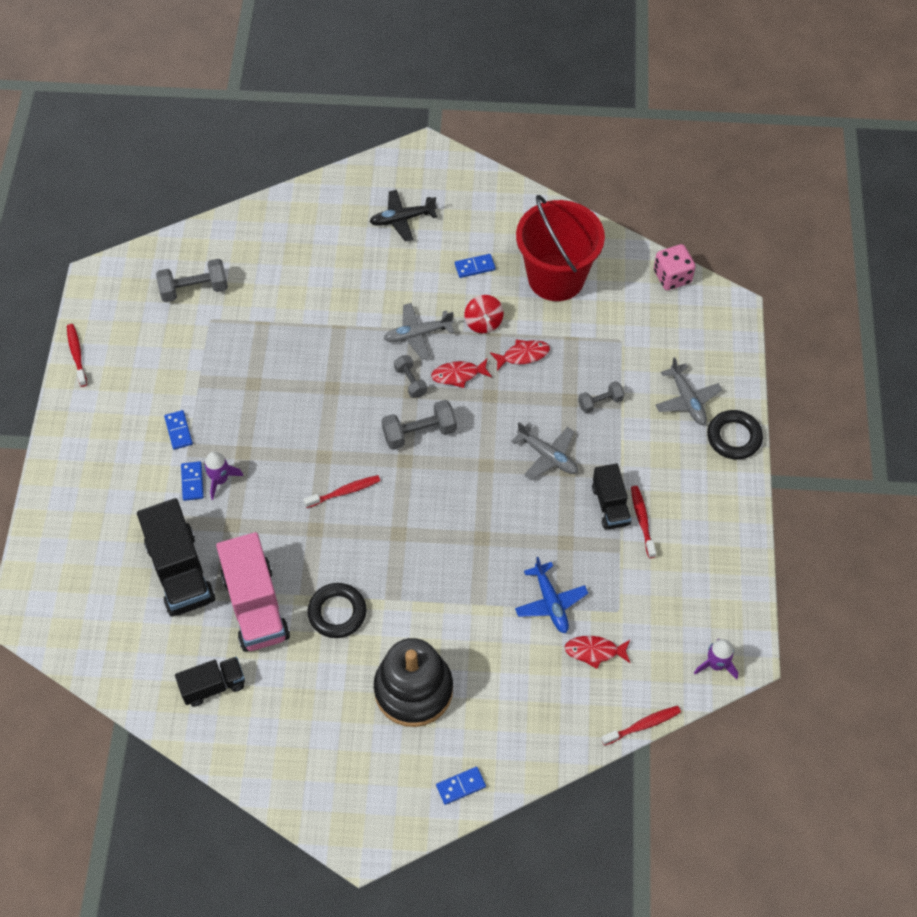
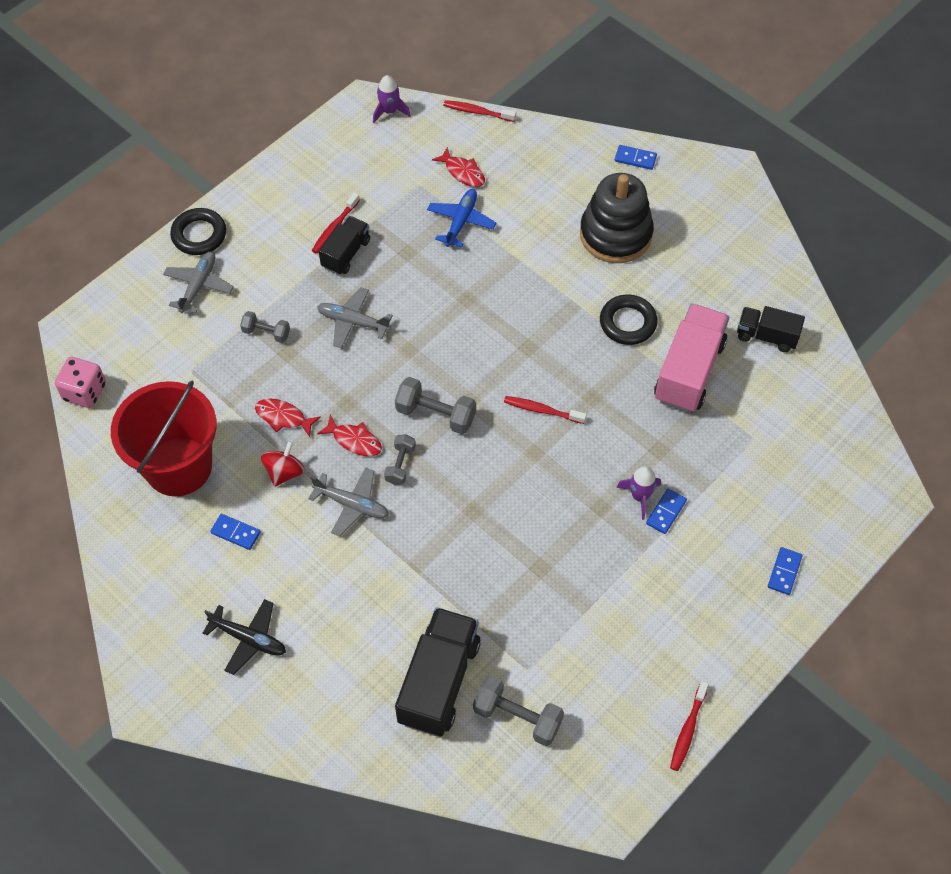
camera: 140 degrees left, 0 degrees up
black truck [137,498,215,617] -> black truck moved to [395,607,481,736]
blue domino [164,410,193,450] -> blue domino moved to [768,547,803,595]
grey plane [511,422,578,480] -> grey plane turned 60 degrees counterclockwise [317,287,393,348]

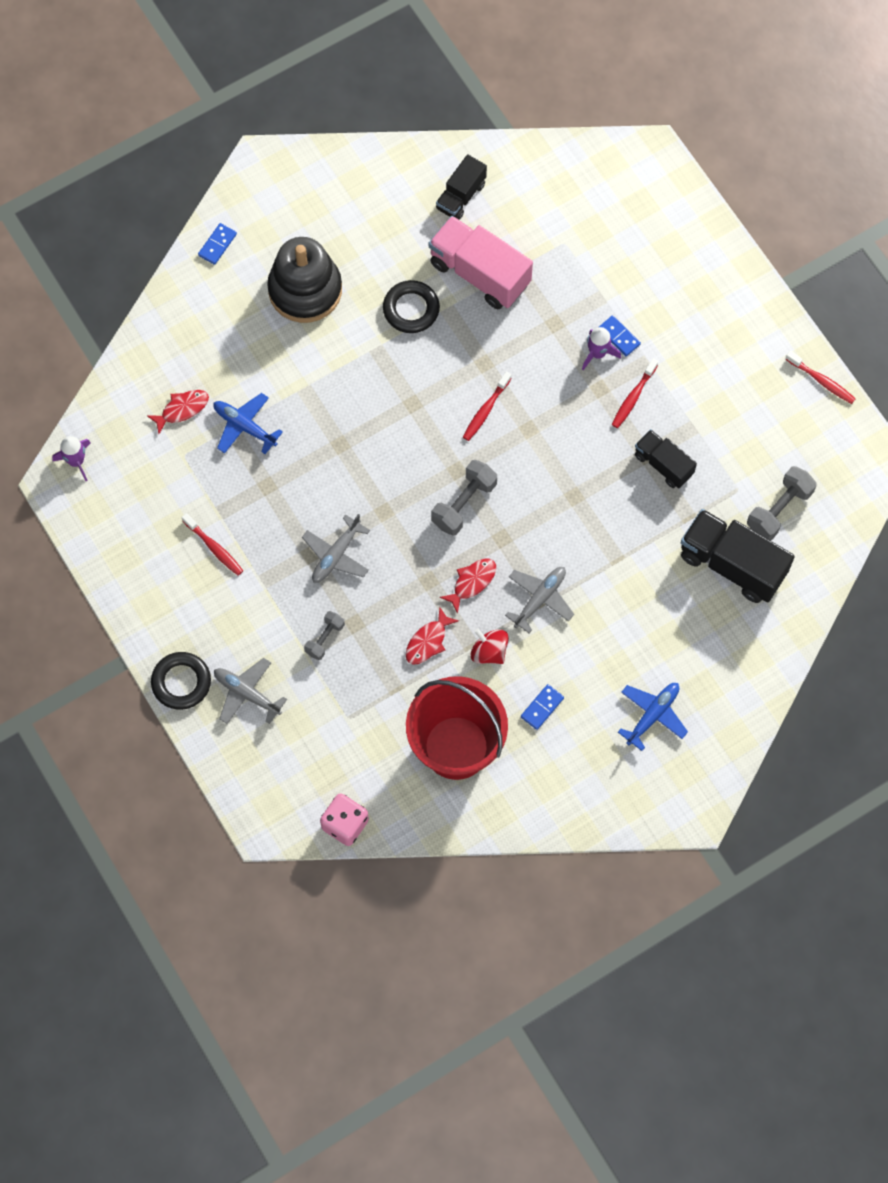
camera: 75 degrees left, 10 degrees up
black plane [203,599,286,675] -> blue plane [618,683,688,751]
black truck [319,216,370,275] -> black truck moved to [635,429,697,488]
grey dumbbell [384,434,416,485] -> none
red toothbrush [443,100,516,122] -> red toothbrush moved to [612,359,658,428]
blue domino [768,547,803,595] -> none

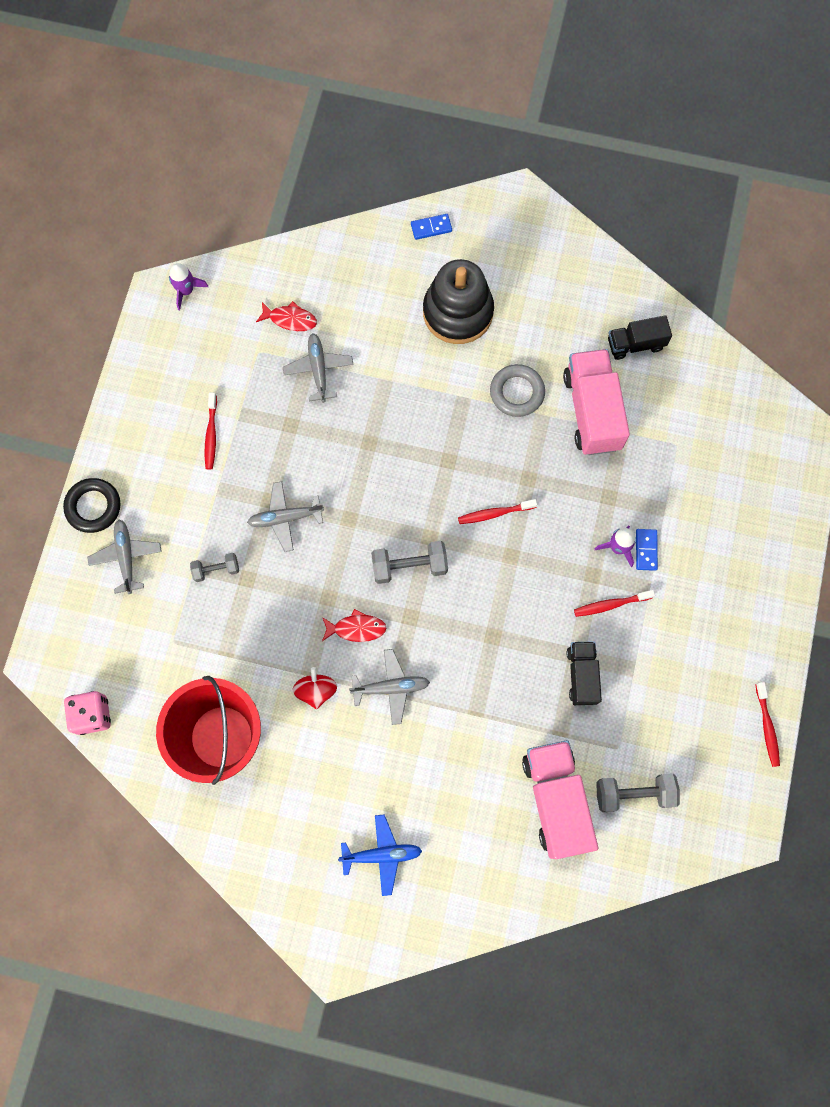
camera: 45 degrees right, 5 degrees up
blue plane [213,393,283,454] -> grey plane [283,333,353,403]
black ring [383,280,440,333] -> grey ring [490,364,545,417]
red fish [406,606,459,665] -> none
blue domino [521,684,564,730] -> none
black truck [681,509,795,603] -> pink truck [522,740,598,859]

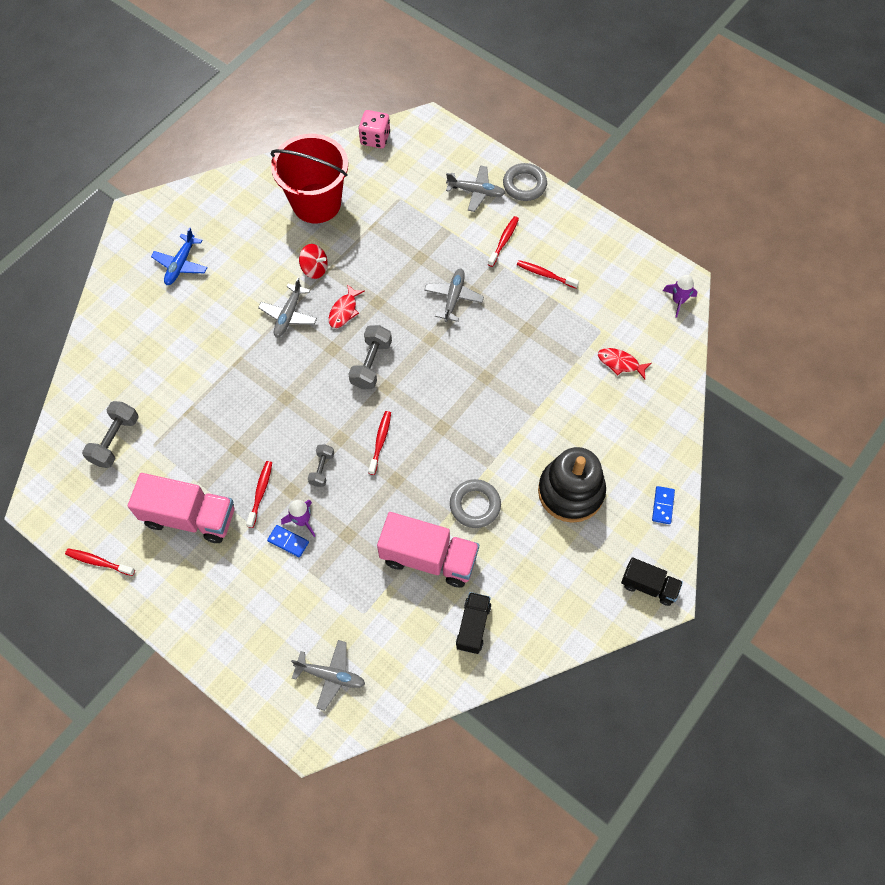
camera: 115 degrees right, 10 degrees down
black ring [63,478,120,533] -> grey ring [503,163,547,201]
grey dumbbell [190,553,239,582] -> grey dumbbell moved to [308,445,334,487]
red fish [256,301,317,331] -> red fish turned 75 degrees clockwise [598,348,651,379]
grey plane [283,333,353,403] -> grey plane moved to [291,640,365,711]
pink truck [522,740,598,859] -> pink truck moved to [128,473,234,543]
black truck [566,641,602,705] -> black truck moved to [621,558,683,606]
none -> red toothbrush [488,216,519,267]

